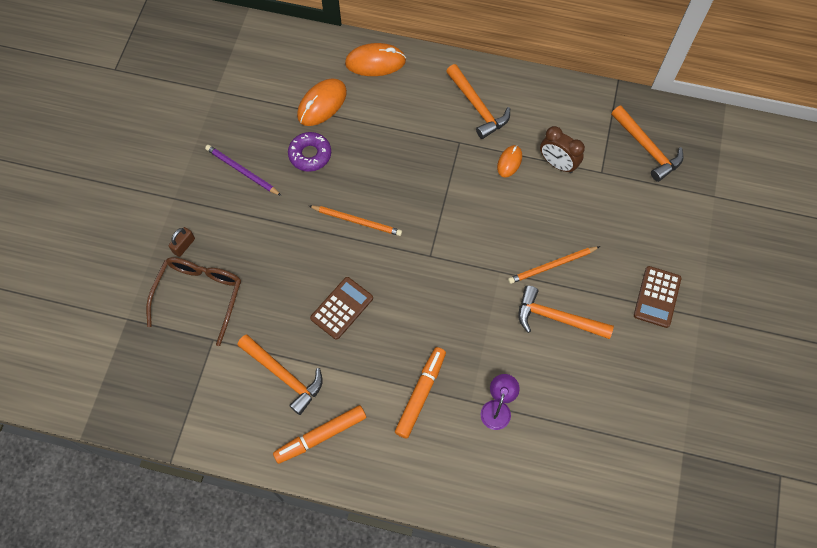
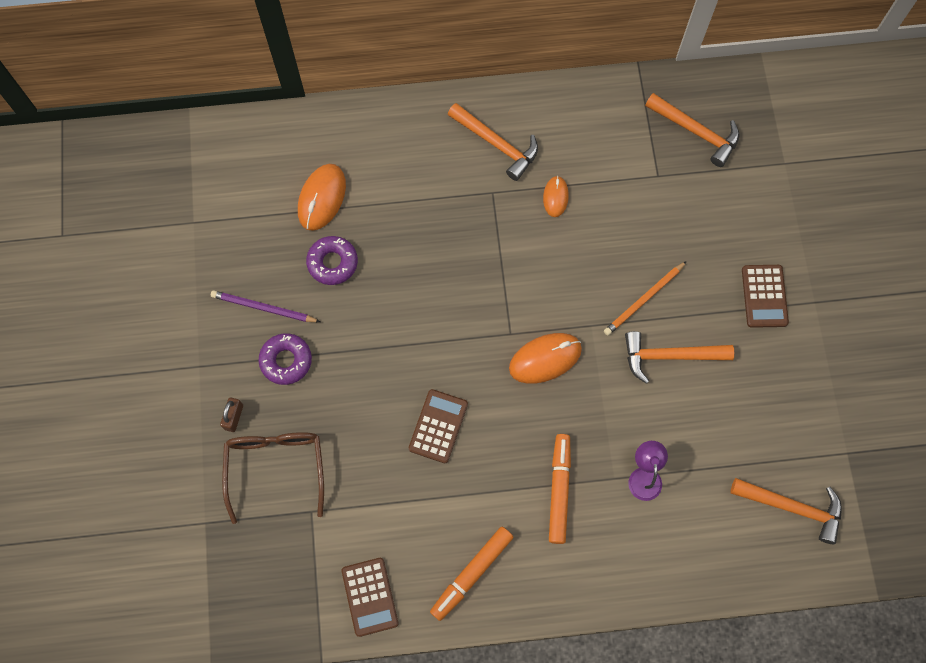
camera: 20 degrees left, 5 degrees up
orange hammer [237,335,323,415] -> orange hammer moved to [730,478,842,544]
orange pencil [309,206,402,236] -> none
orange mouse [345,43,406,76] -> orange mouse moved to [509,333,582,384]
brown clock [540,126,585,173] -> none
none -> purple donut [259,333,312,385]
none -> brown calculator [342,558,399,637]

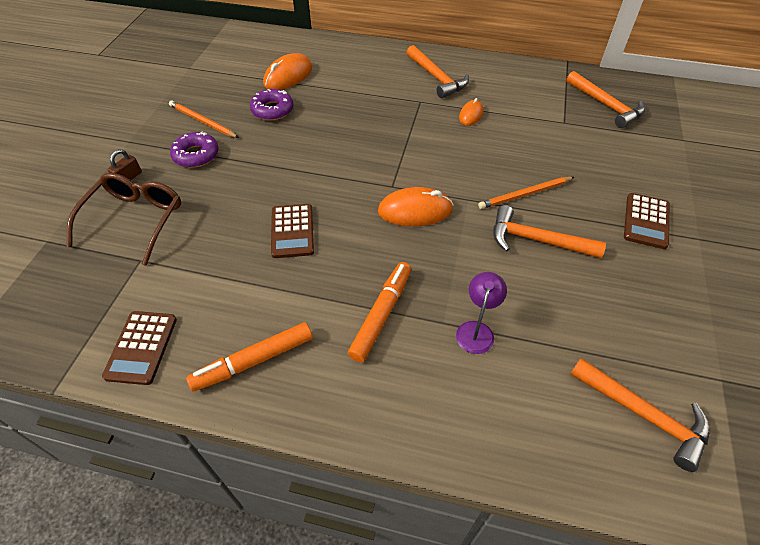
camera: 20 degrees right, 20 degrees down
purple pencil [211,290,320,322] -> orange pencil [169,100,239,138]
brown calculator [409,389,468,463] -> brown calculator turned 135 degrees clockwise [271,204,314,258]

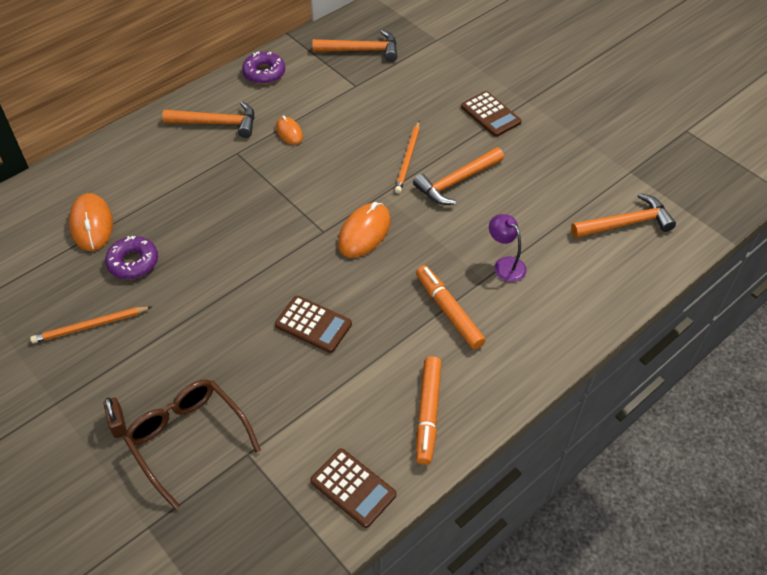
camera: 55 degrees left, 0 degrees up
purple donut [170,132,219,168] -> purple donut moved to [242,51,285,84]

